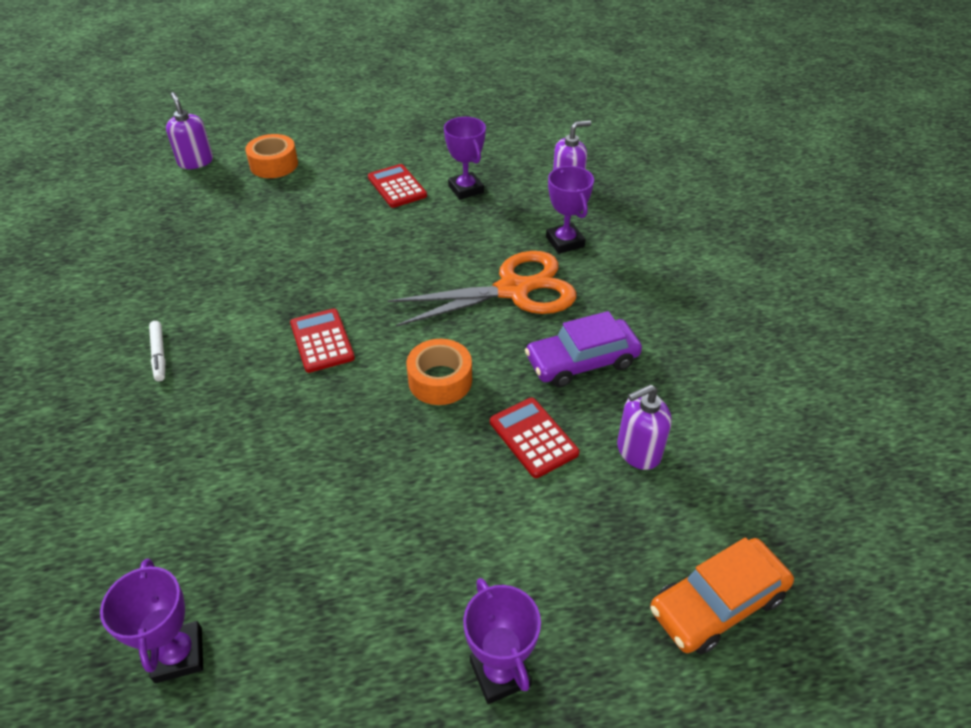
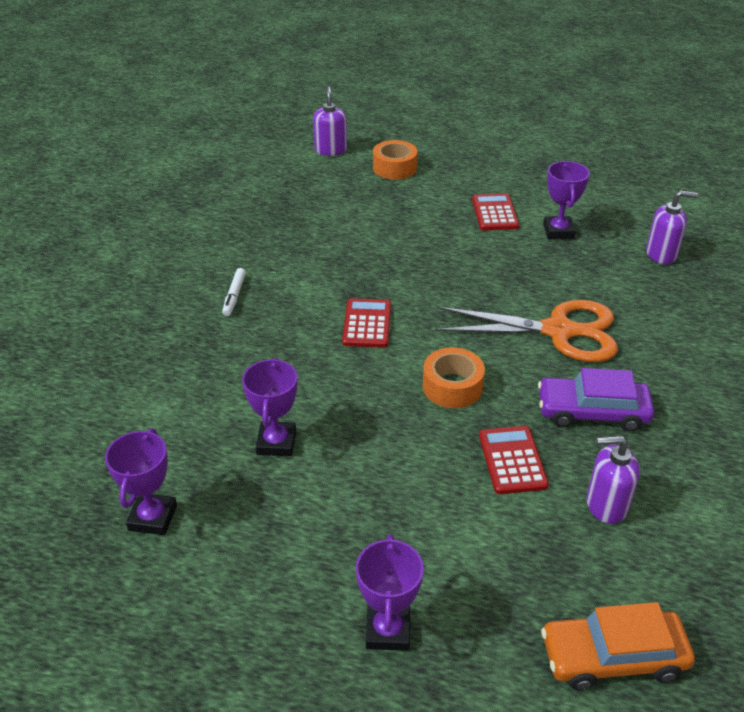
camera: 25 degrees right, 5 degrees down
purple trophy [546,166,594,254] -> purple trophy moved to [242,358,297,456]

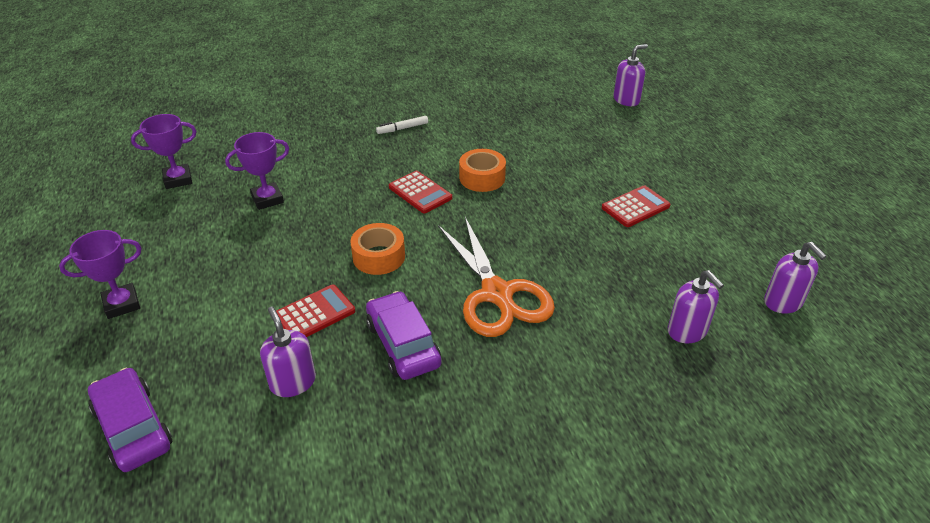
camera: 60 degrees right, 0 degrees up
red calculator [342,298,391,348] -> red calculator turned 75 degrees clockwise [389,171,452,213]
orange tape [373,140,418,180] -> orange tape moved to [459,149,506,192]
orange car [541,602,695,690] -> purple car [88,368,172,472]
purple trophy [543,161,590,239] -> none
none -> purple soap dispenser [764,242,827,313]

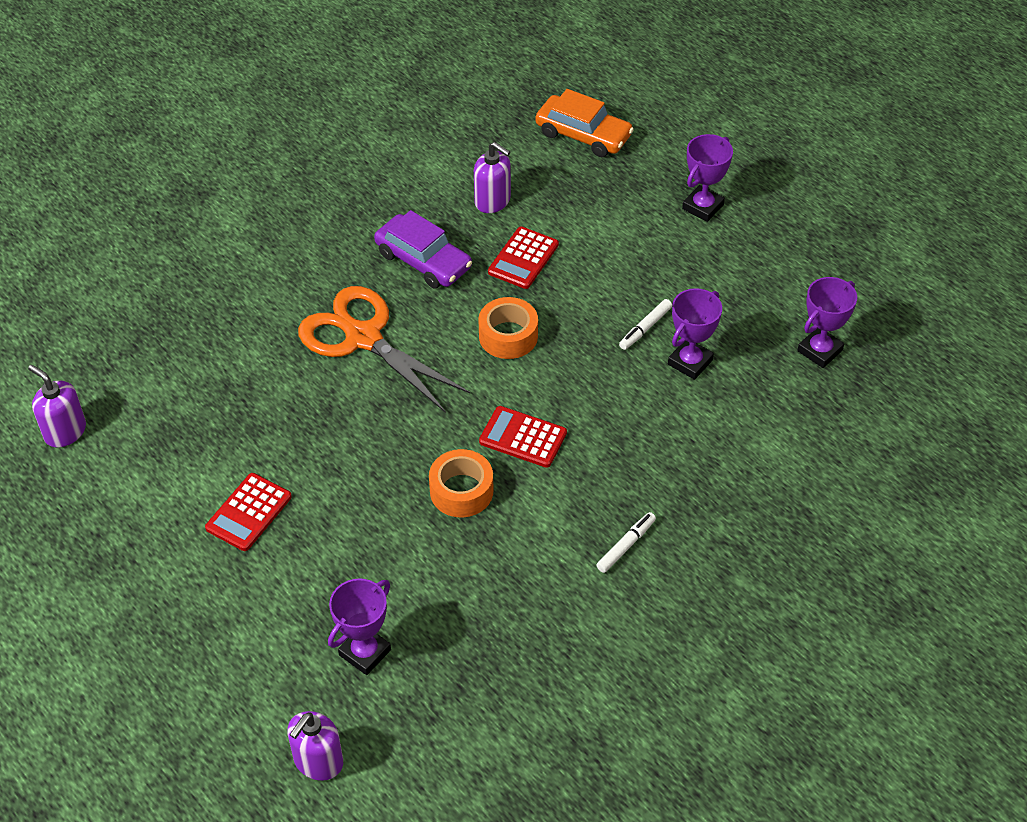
camera: 155 degrees right, 10 degrees up
purple car [88,368,172,472] -> orange car [535,89,634,157]
purple soap dispenser [668,270,724,343] -> none
none -> purple trophy [328,578,391,675]
none -> white marker [619,299,672,350]

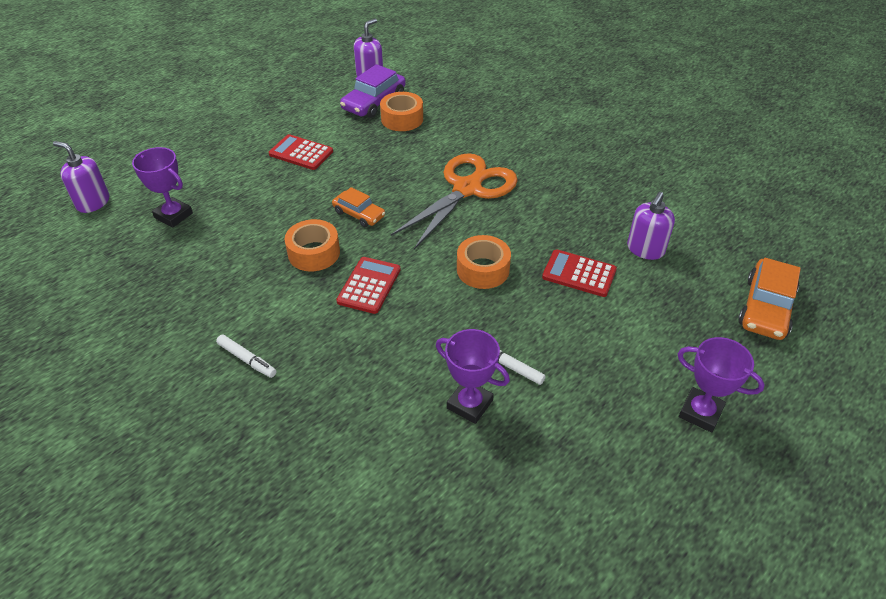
camera: 85 degrees right, 5 degrees down
purple car [374,210,472,288] -> purple car moved to [340,64,406,118]
purple trophy [797,277,857,368] -> none
none -> orange car [332,187,385,227]
none -> orange tape [380,92,423,131]

